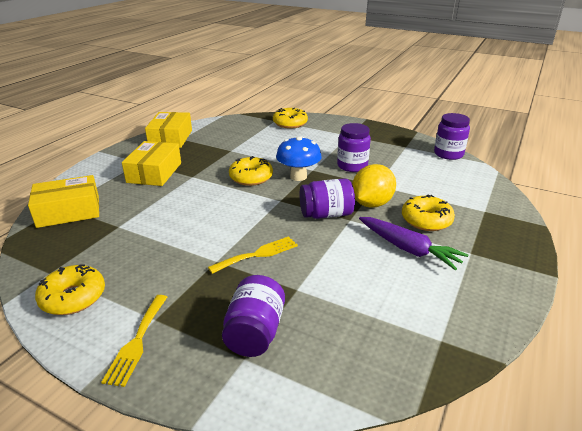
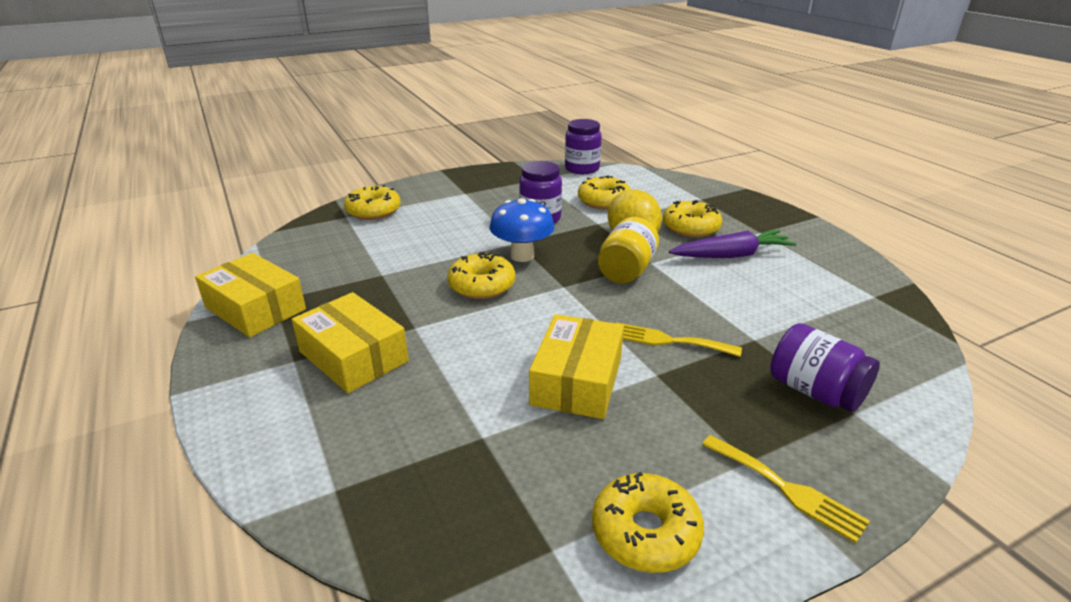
camera: 55 degrees left, 0 degrees up
yellow box [28,175,99,228] -> yellow box moved to [529,314,624,419]
yellow fork [208,236,298,274] -> yellow fork turned 75 degrees counterclockwise [616,323,742,357]
purple jar [300,178,355,219] -> yellow jar [598,217,659,283]
none -> yellow donut [578,176,631,209]

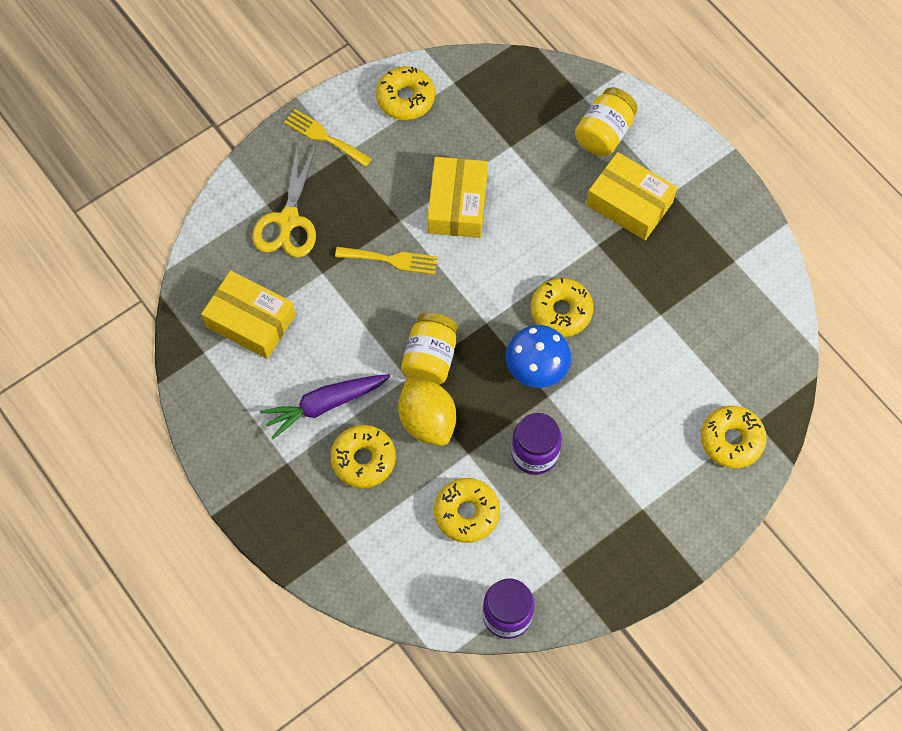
camera: 170 degrees right, 35 degrees up
yellow box [195,253,306,337] -> yellow box moved to [201,271,295,359]
purple jar [770,323,880,412] -> yellow scissors [252,142,316,257]
none -> yellow jar [575,87,638,156]

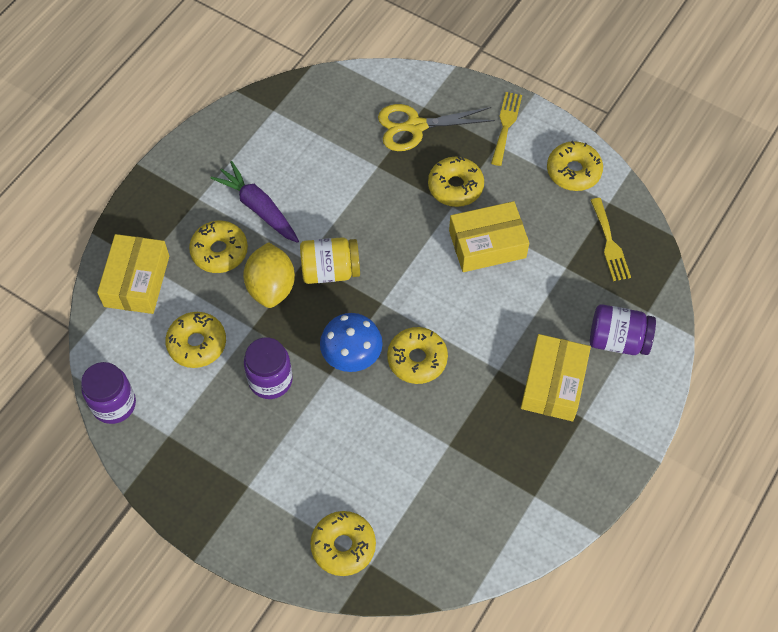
camera: 70 degrees right, 5 degrees down
yellow box [201,271,295,359] -> yellow box moved to [97,234,169,314]
yellow fork [335,247,438,275] -> yellow fork moved to [591,198,631,281]
yellow lemon [398,377,456,446] -> yellow lemon turned 45 degrees counterclockwise [243,242,295,308]
yellow jar [575,87,638,156] -> purple jar [590,304,656,355]
none -> yellow donut [428,156,484,207]

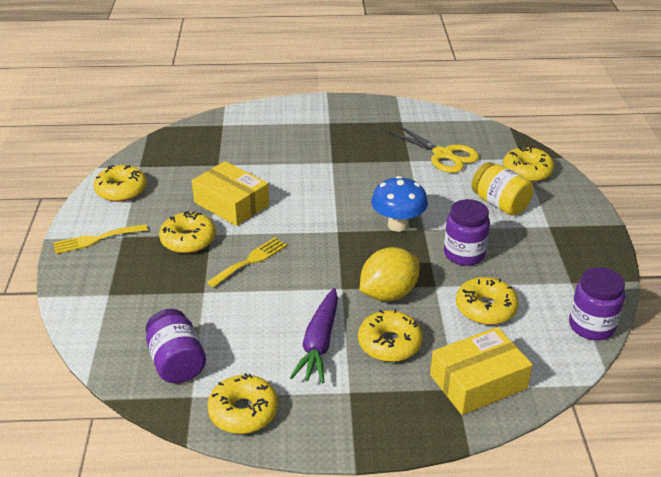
camera: 125 degrees left, 25 degrees down
yellow jar [300,237,360,284] -> yellow jar moved to [472,162,534,216]
yellow scissors [378,104,495,151] -> yellow scissors moved to [386,124,479,173]
yellow donut [387,327,448,384] -> yellow donut moved to [207,373,278,434]
yellow box [521,334,591,421] -> none
purple jar [590,304,656,355] -> purple jar moved to [146,309,206,383]
yellow fork [591,198,631,281] -> yellow fork moved to [207,237,287,288]

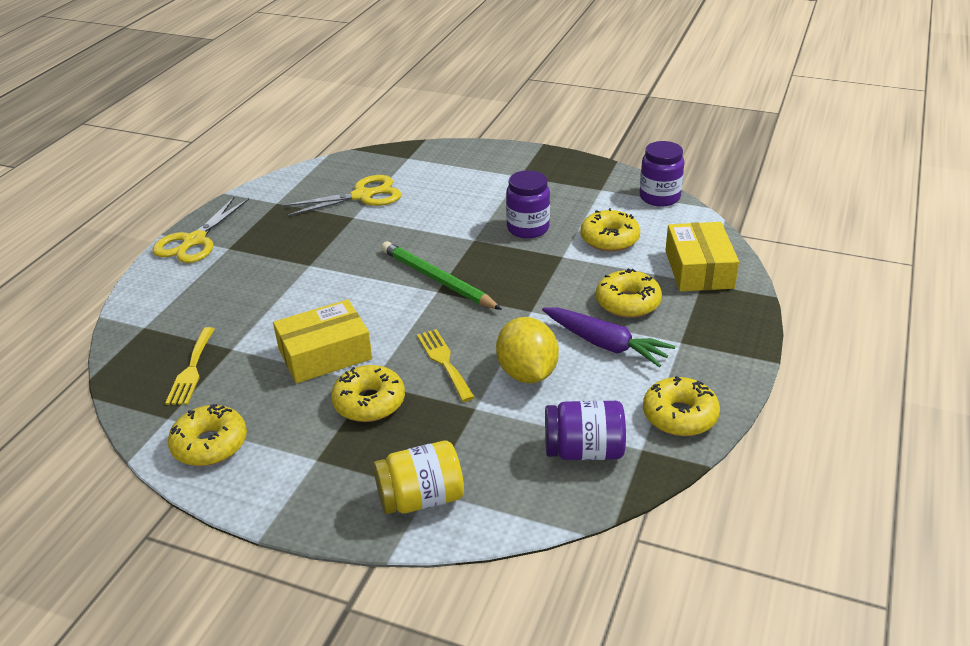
camera: 65 degrees left, 0 degrees up
yellow fork [53,224,148,254] -> yellow fork moved to [165,327,215,405]
yellow lemon [360,247,419,301] -> yellow lemon moved to [496,317,559,383]
blue mushroom [371,176,428,232] -> none
yellow jar [472,162,534,216] -> yellow jar moved to [373,441,464,514]
yellow donut [503,146,554,182] -> none
none -> yellow scissors [152,197,249,263]
none -> green pencil [381,241,502,310]

